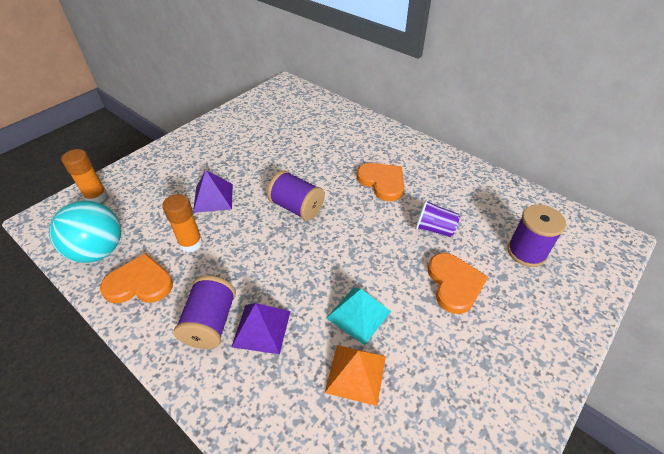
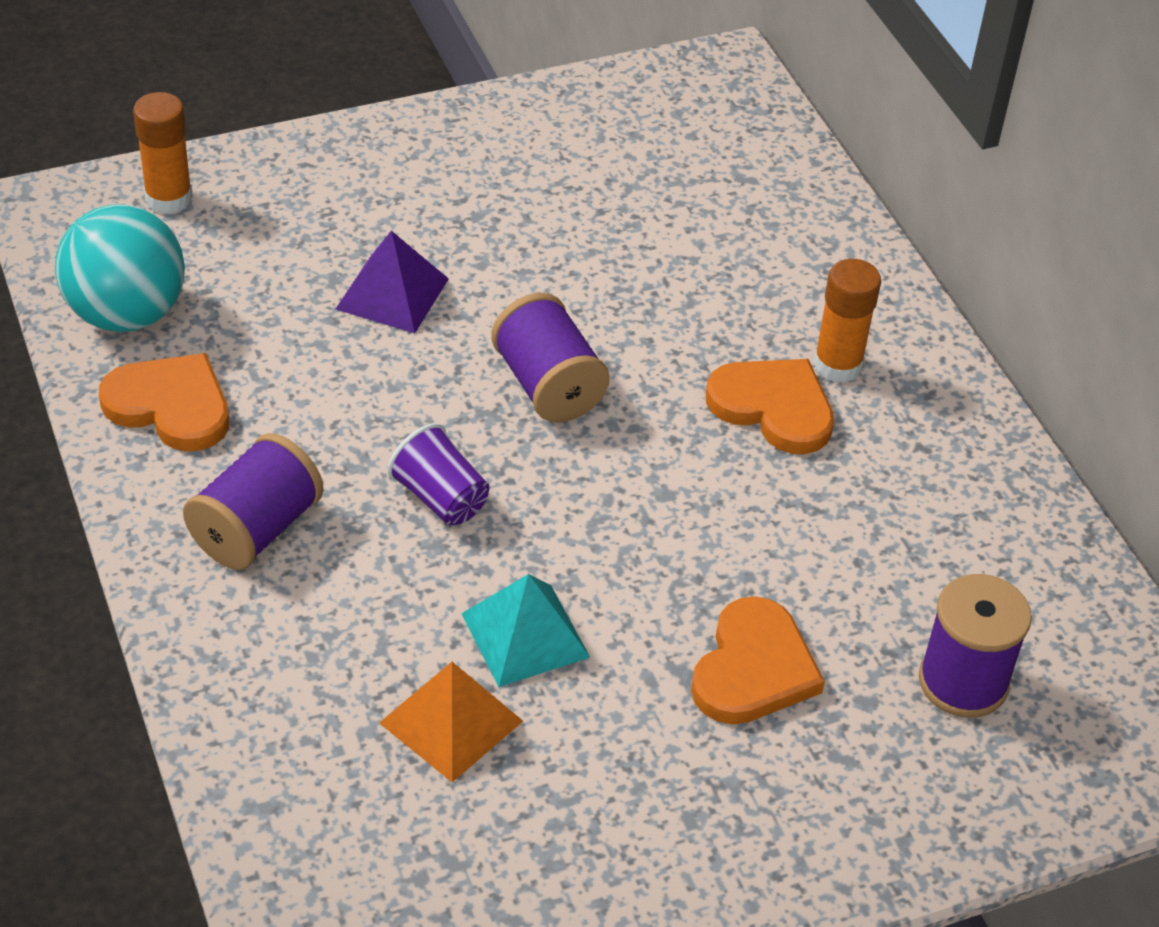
camera: 25 degrees right, 0 degrees up
orange glue stick [162,194,203,252] -> orange glue stick moved to [813,259,881,383]
purple pyramid [231,303,291,354] -> none
orange heart [357,163,404,201] -> orange heart turned 45 degrees counterclockwise [706,359,834,454]
purple cup [415,200,460,237] -> purple cup moved to [387,423,490,525]

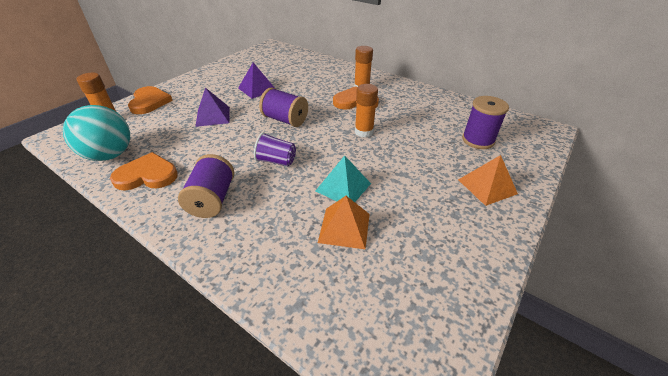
camera: 30 degrees left, 5 degrees down
orange heart [691,596,825,724] -> orange heart moved to [128,86,173,114]
none -> purple pyramid [238,63,275,99]
none -> orange glue stick [355,84,378,137]
none -> orange pyramid [458,155,518,206]

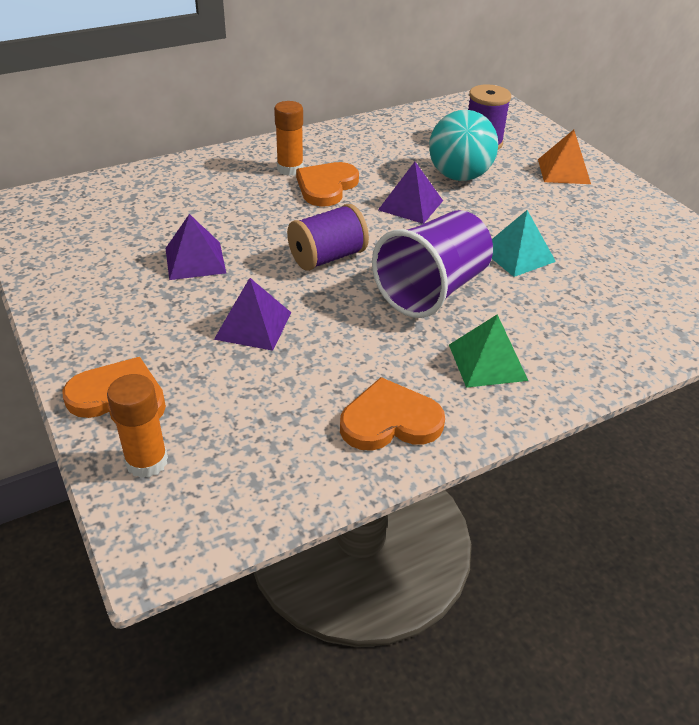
camera: 65 degrees left, 0 degrees up
turquoise ball [63,105,130,161] -> turquoise ball moved to [429,110,498,181]
orange heart [110,152,178,190] -> orange heart turned 60 degrees clockwise [340,377,445,451]
purple spool [178,154,234,218] -> green pyramid [449,314,528,388]
purple cup [254,132,296,166] -> purple cup [372,210,493,318], size x1.94
orange pyramid [318,196,370,249] -> none
orange glue stick [355,84,378,137] -> purple pyramid [378,162,443,224]

